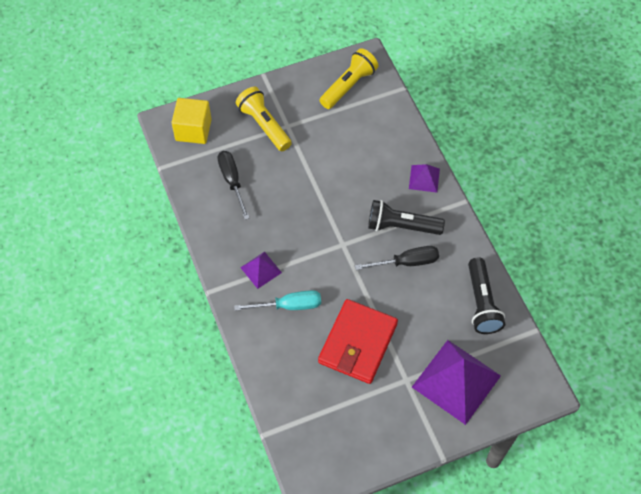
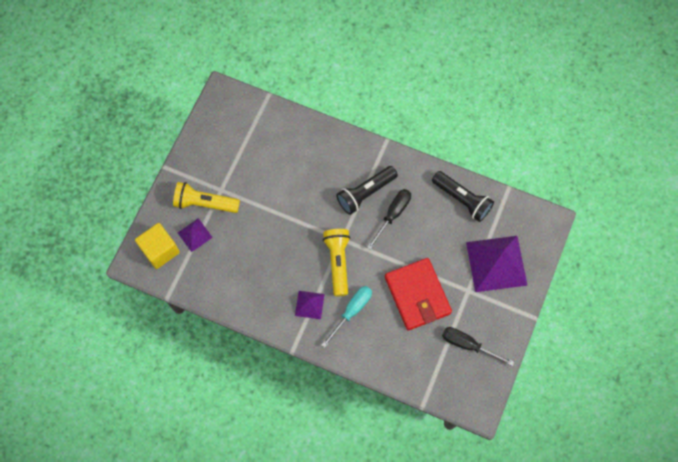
camera: 45 degrees left, 10 degrees up
black screwdriver [218,151,249,220] -> black screwdriver moved to [442,327,514,366]
yellow flashlight [319,48,379,109] -> yellow flashlight moved to [323,229,350,296]
purple pyramid [409,164,440,193] -> purple pyramid moved to [178,218,213,252]

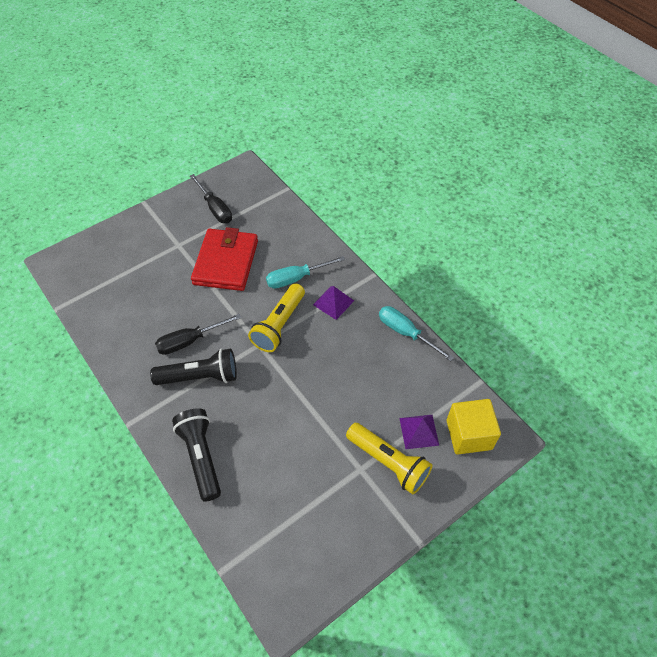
camera: 150 degrees left, 15 degrees down
black flashlight [432,171,494,222] -> black flashlight moved to [172,408,221,502]
purple pyramid [466,236,528,292] -> none
none -> turquoise screwdriver [379,306,454,361]

